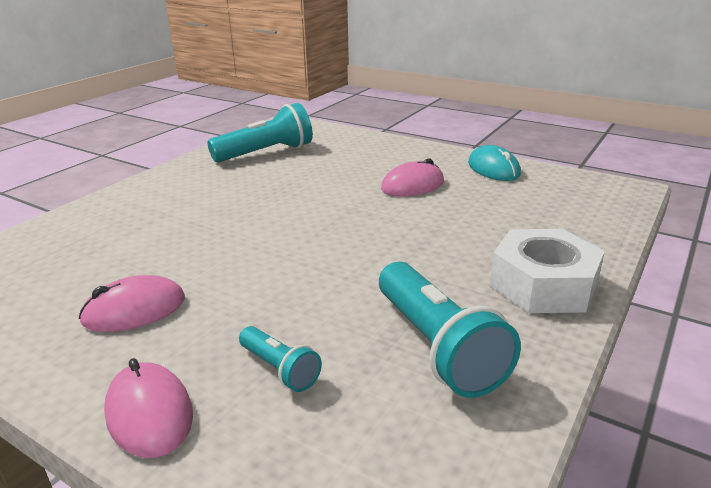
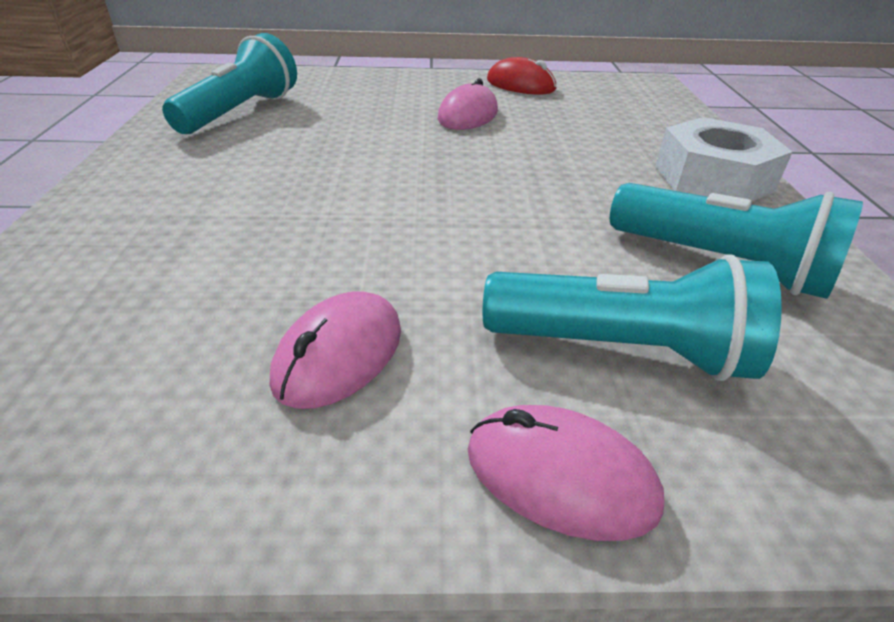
camera: 35 degrees left, 10 degrees up
turquoise flashlight [239,326,322,392] -> turquoise flashlight [483,254,782,381], size x1.93
turquoise mouse [468,145,521,181] -> red mouse [487,57,556,94]

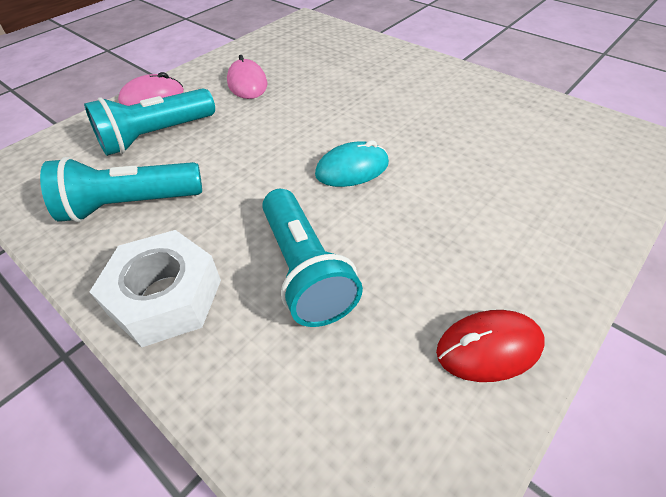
camera: 135 degrees right, 10 degrees up
turquoise flashlight [162,33,297,134] -> turquoise flashlight moved to [262,189,363,327]
pink mouse [438,78,498,130] -> none
none -> turquoise mouse [315,140,389,187]

